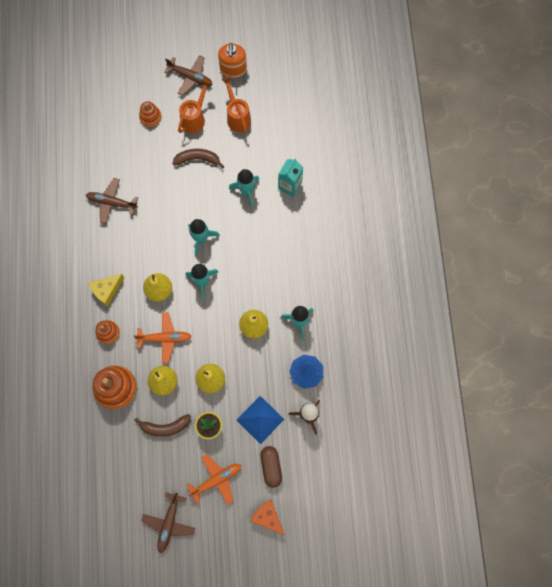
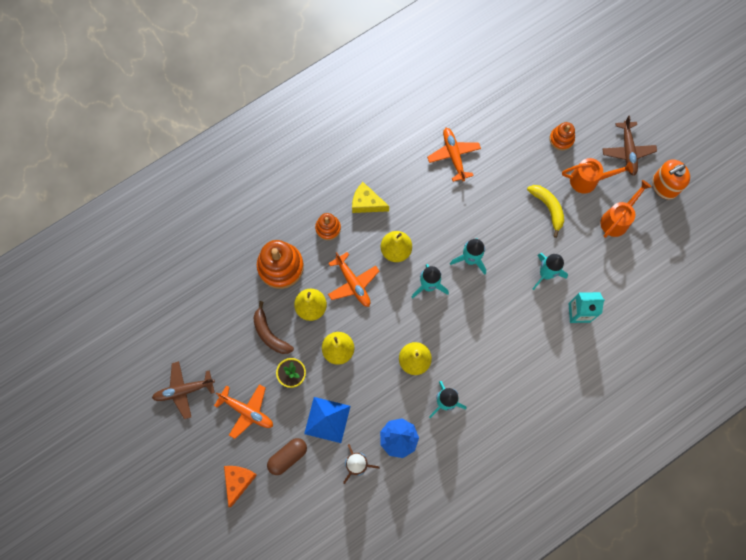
camera: 60 degrees right, 0 degrees up
brown plane [86,178,138,224] -> orange plane [427,128,481,182]
brown banana [172,149,225,169] -> yellow banana [527,185,564,238]

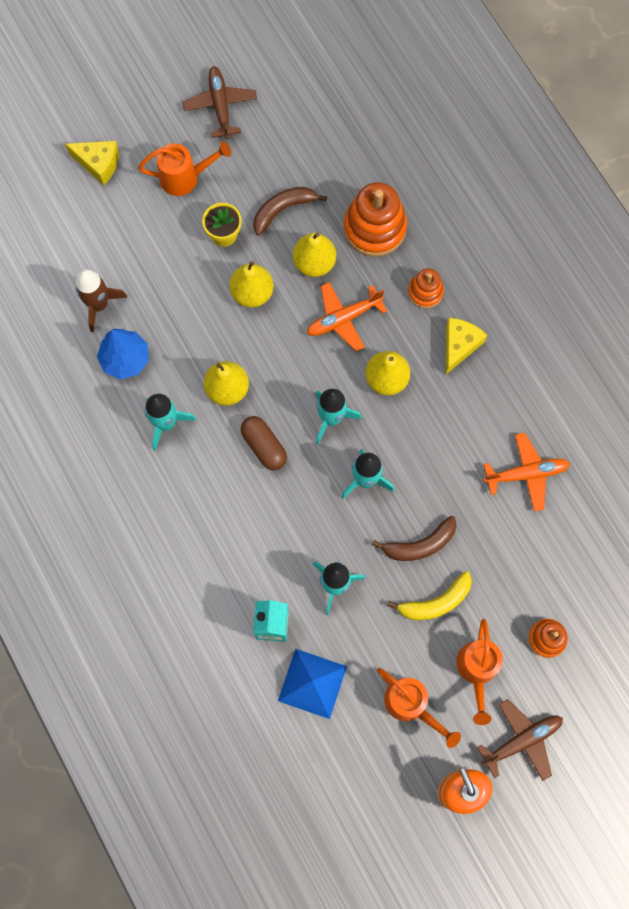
camera: 95 degrees right, 0 degrees up
orange plane [214,384,273,439] -> orange watering can [138,142,231,196]
orange cheese [224,466,257,507] -> yellow cheese [65,141,119,185]
brown capsule [267,438,307,475] -> brown capsule moved to [241,416,287,470]
blue pyramid [304,397,350,443] -> blue pyramid moved to [278,649,347,719]
brown plane [603,115,657,176] -> brown plane turned 150 degrees clockwise [477,699,563,781]
none -> brown banana [372,516,457,561]

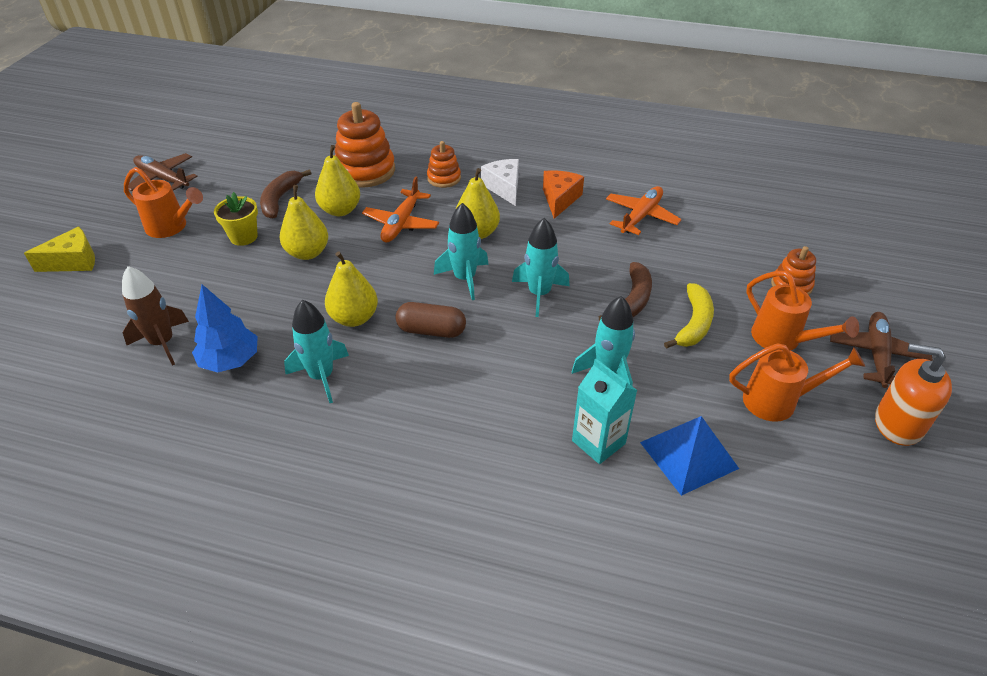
camera: 45 degrees left, 30 degrees down
orange watering can [138,142,231,196] -> orange watering can turned 75 degrees clockwise [124,167,203,238]
yellow cheese [446,318,487,374] -> white cheese [481,159,519,206]
none -> orange cheese [543,170,584,219]

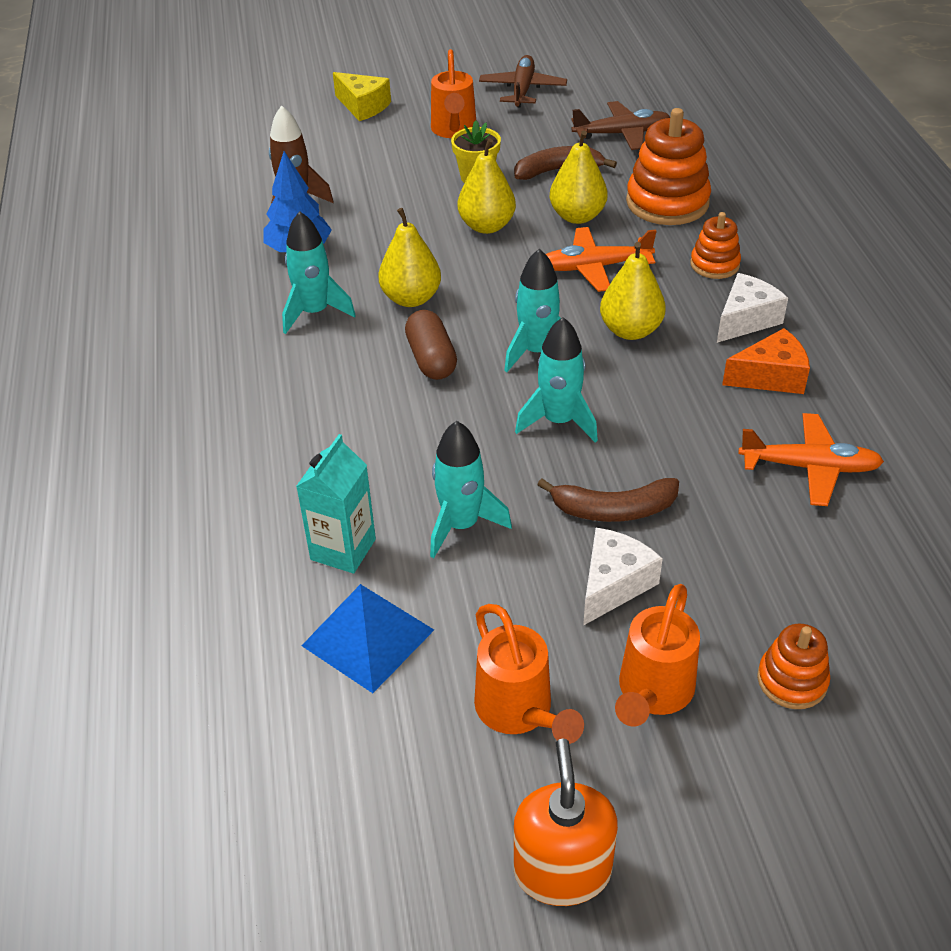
camera: 65 degrees right, 0 degrees up
yellow banana [664,283,714,349] -> white cheese [583,528,663,626]
brown plane [830,312,933,388] -> brown plane moved to [571,101,670,150]

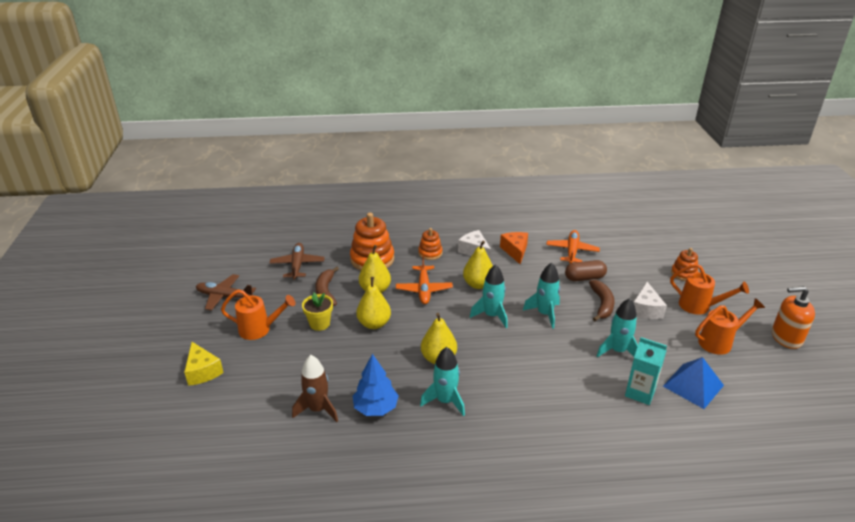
camera: 85 degrees left, 10 degrees down
yellow cheese [333,72,391,121] -> yellow cheese turned 105 degrees clockwise [184,342,224,386]
brown capsule [405,310,457,380] -> brown capsule moved to [565,260,607,281]
white cheese [583,528,663,626] -> white cheese turned 120 degrees counterclockwise [633,282,667,319]

